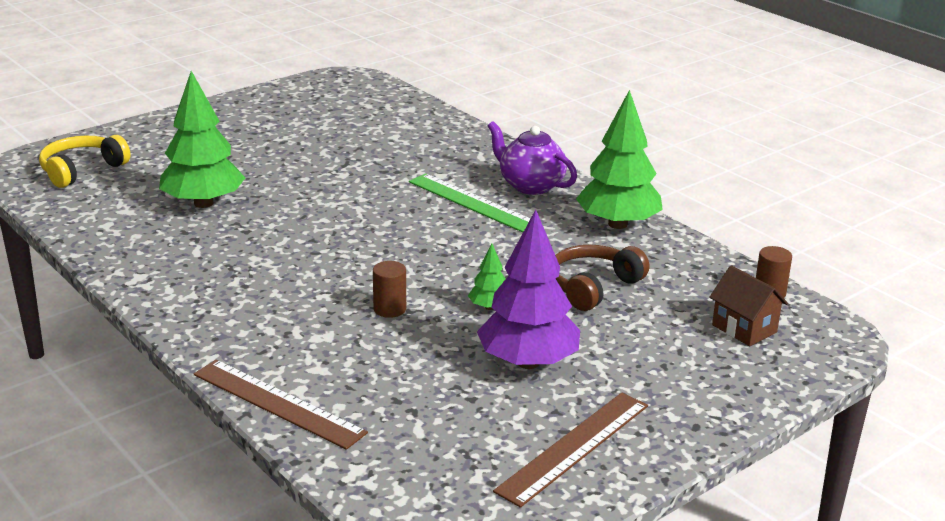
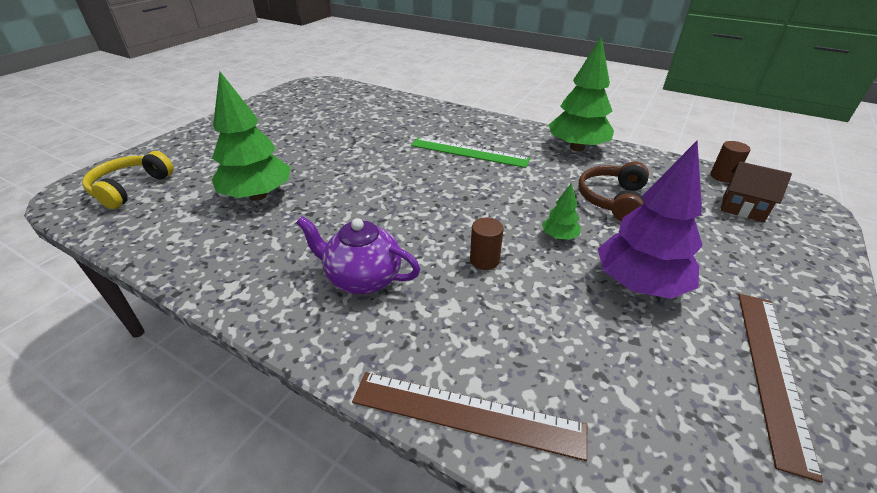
camera: 20 degrees left, 10 degrees up
purple teapot [488,121,577,195] -> purple teapot moved to [296,216,420,294]

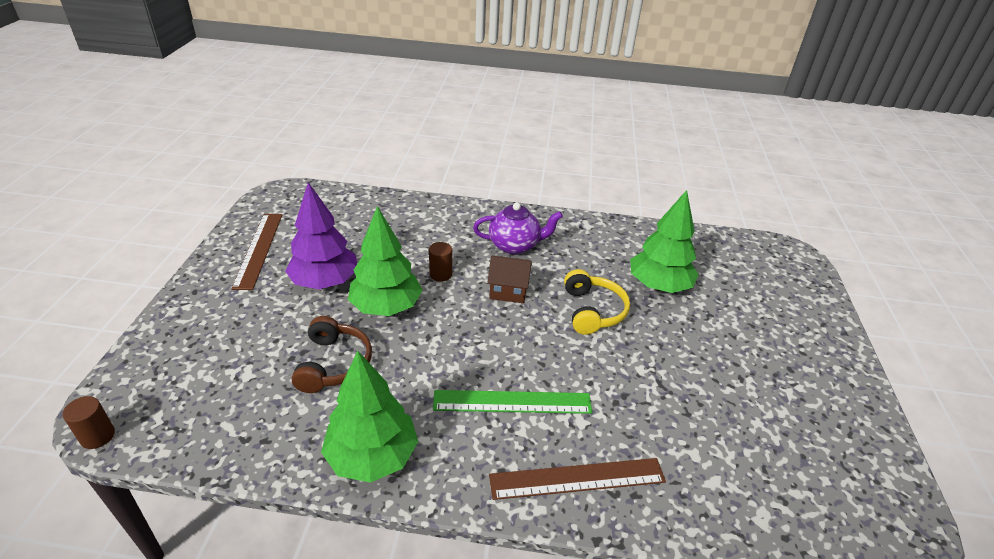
camera: 155 degrees right, 0 degrees up
yellow headphones [83,151,174,209] -> yellow headphones moved to [564,269,630,335]
brown ruler [352,372,587,461] -> brown ruler moved to [489,458,666,500]
green tree [542,183,581,240] -> green tree [348,206,423,316], size x2.19
brown cylinder [710,141,751,183] -> brown cylinder moved to [63,396,115,449]
brown house [721,161,792,222] -> brown house moved to [487,256,532,303]

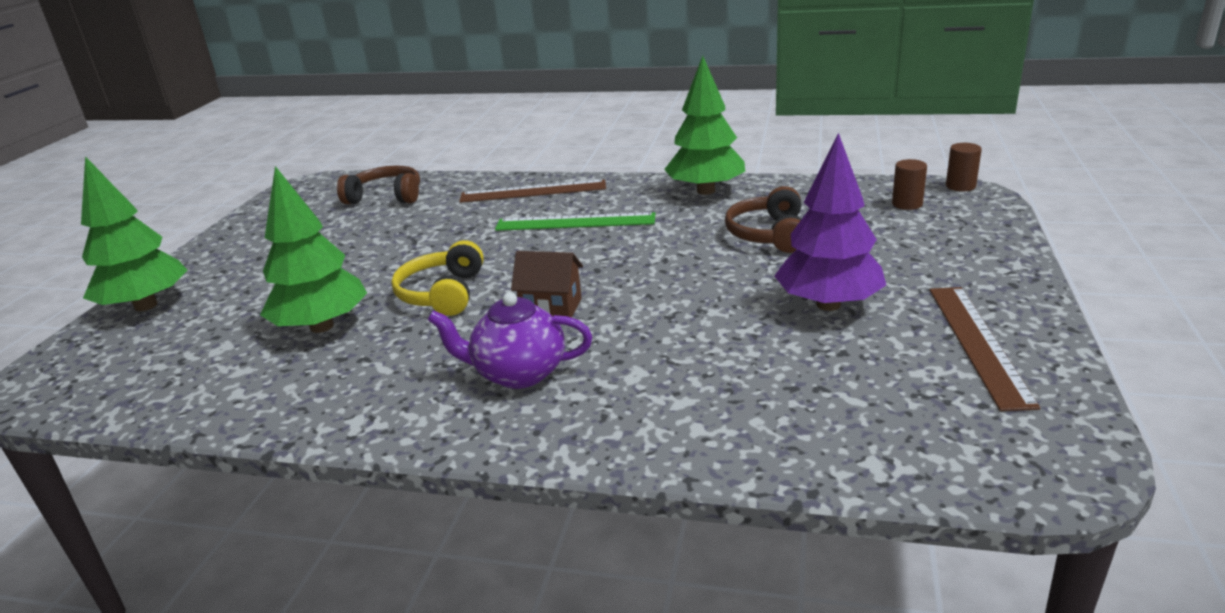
camera: 170 degrees left, 10 degrees down
green tree [348,206,423,316] -> green tree moved to [81,156,187,311]
brown cylinder [429,242,452,282] -> brown cylinder moved to [892,159,927,210]
none -> brown headphones [337,166,420,204]

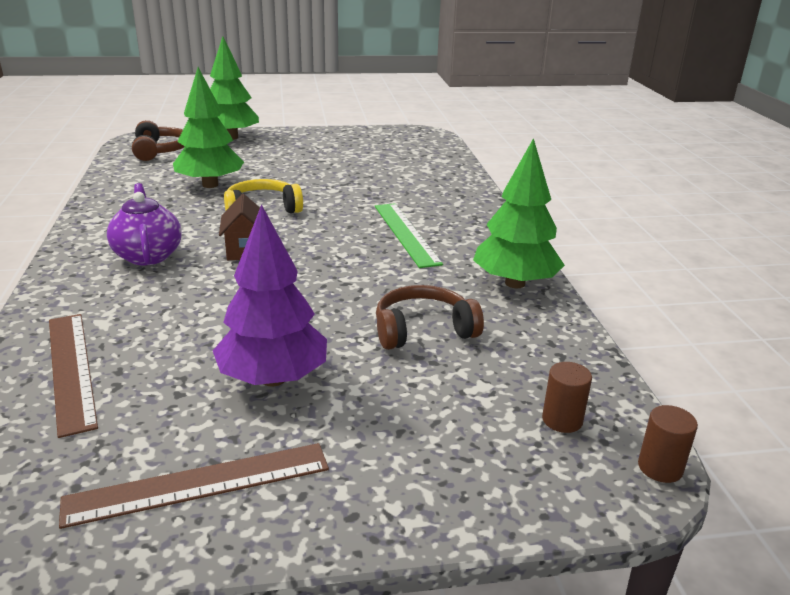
camera: 65 degrees right, 0 degrees up
brown headphones [337,166,420,204] -> brown headphones moved to [132,120,185,161]
brown ruler [459,179,606,203] -> brown ruler moved to [49,314,98,438]

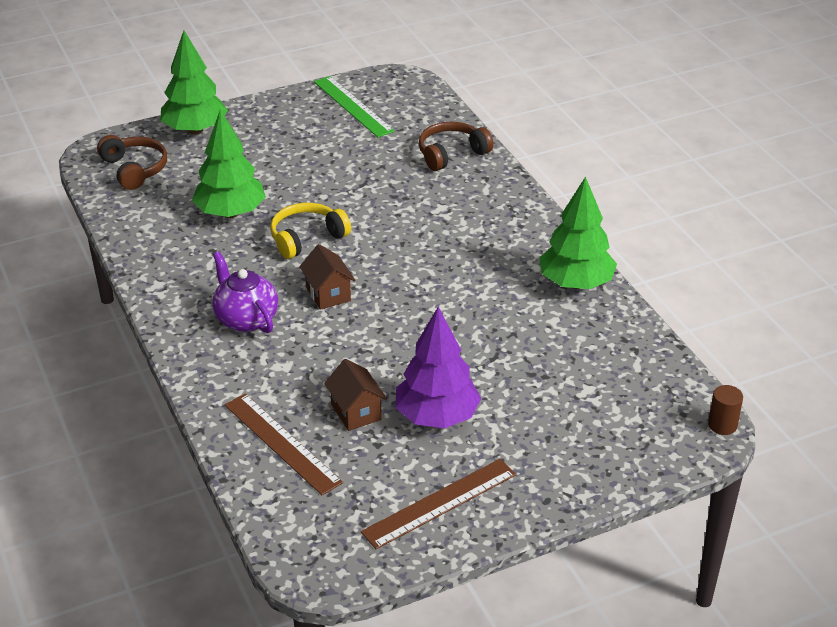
camera: 15 degrees left, 10 degrees up
green ruler [375,203,443,268] -> green ruler moved to [314,76,395,138]
brown headphones [376,285,484,350] -> brown headphones moved to [419,122,493,171]
brown cylinder [542,362,592,433] -> none
none -> brown house [324,359,387,431]

